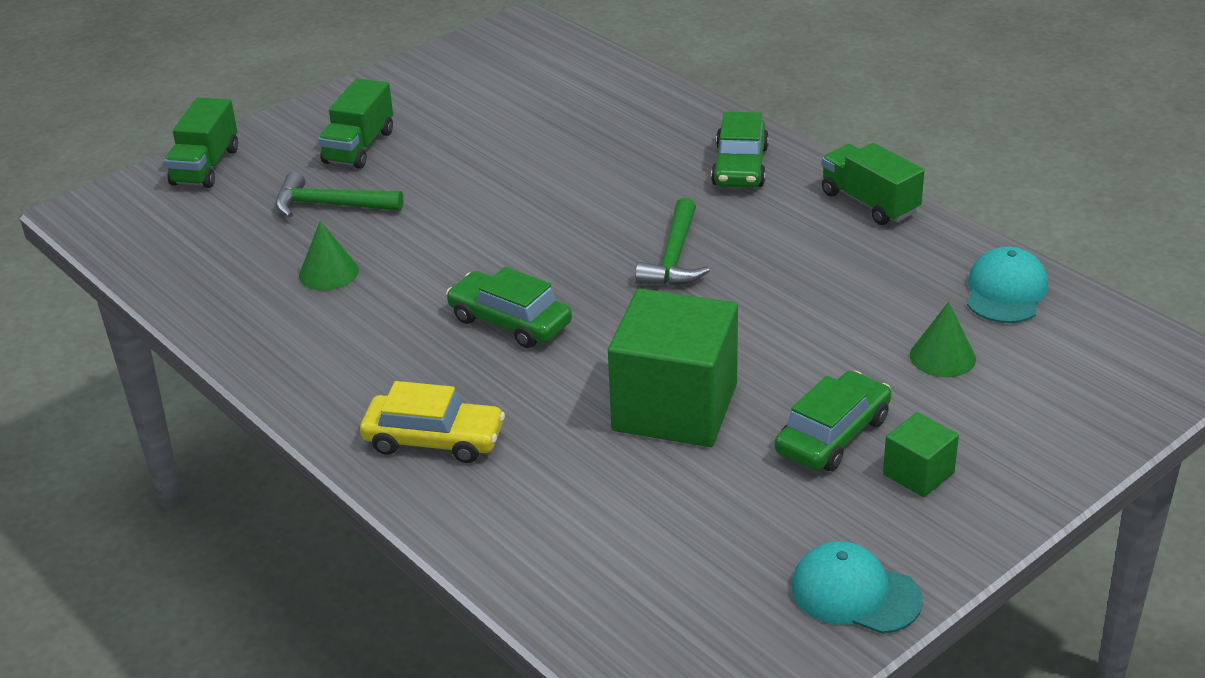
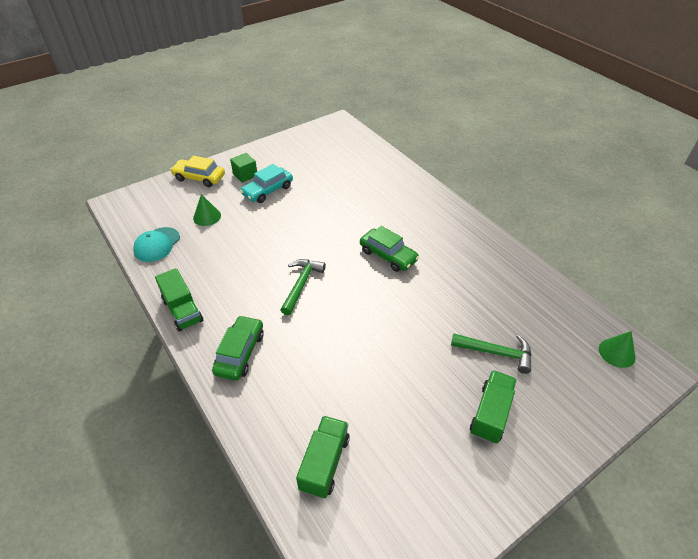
camera: 175 degrees left, 10 degrees up
green truck [164,97,238,188] -> green truck moved to [296,416,350,498]
green cone [299,221,359,290] -> green cone moved to [599,331,636,368]
yellow car [360,381,505,463] -> yellow car moved to [170,156,225,187]
green cube [608,288,738,447] -> none
green car [775,371,892,471] -> turquoise car [240,164,293,203]
turquoise cap [791,541,923,634] -> none

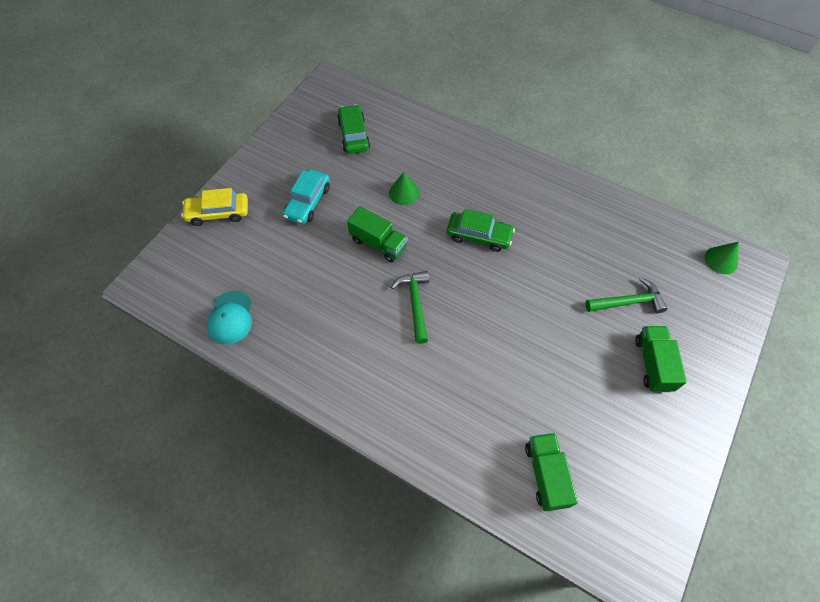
camera: 25 degrees left, 15 degrees up
green truck [155,268,203,331] -> green truck moved to [347,206,408,262]
green cone [193,194,221,226] -> green cone moved to [389,172,419,205]
green car [212,315,264,380] -> green car moved to [337,105,370,154]
green cube [230,153,257,183] -> none

